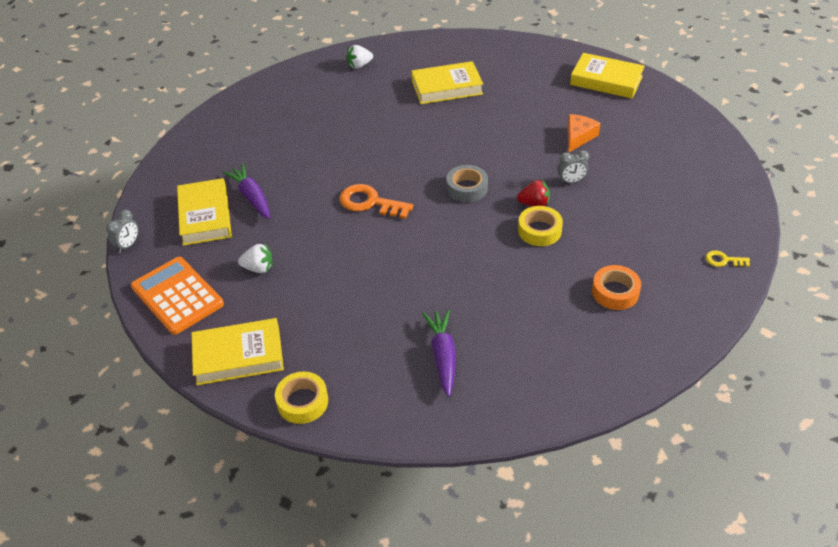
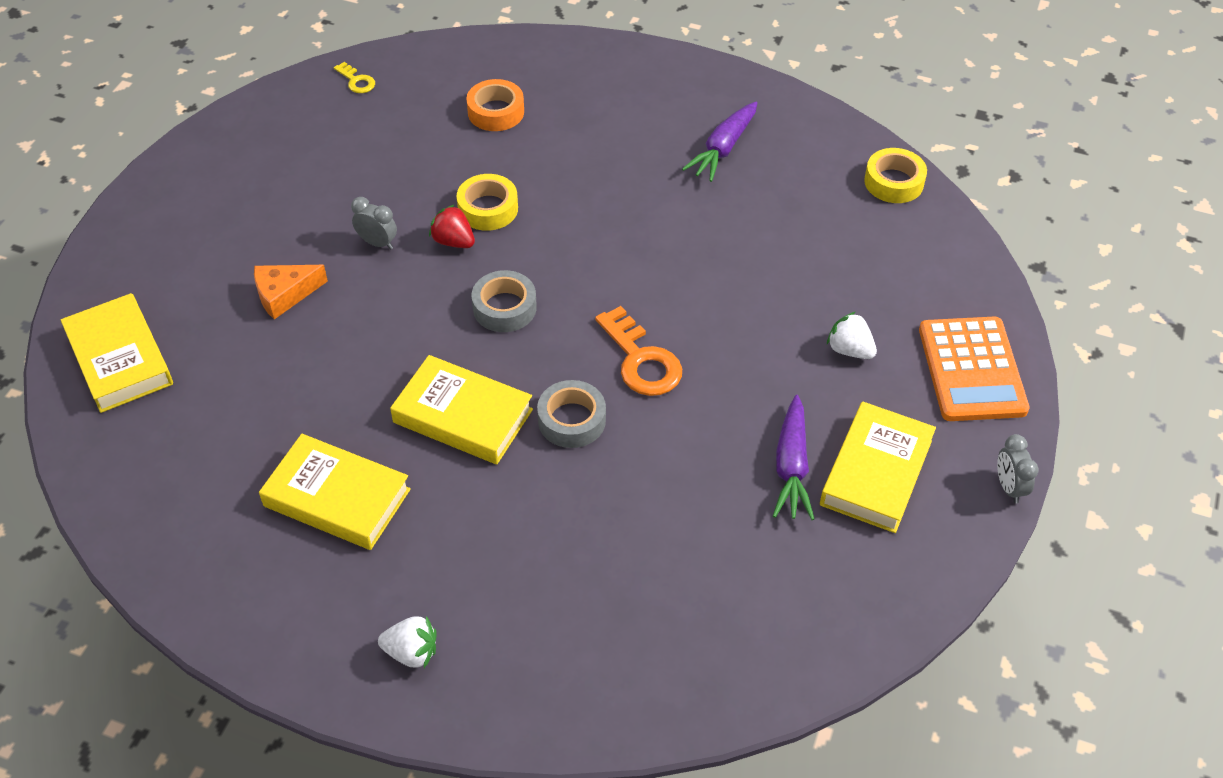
camera: 145 degrees left, 5 degrees up
grey clock [106,210,138,253] -> grey clock turned 75 degrees counterclockwise [997,434,1038,504]
yellow book [192,318,284,385] -> yellow book moved to [390,355,533,465]
none -> grey tape [537,380,606,448]

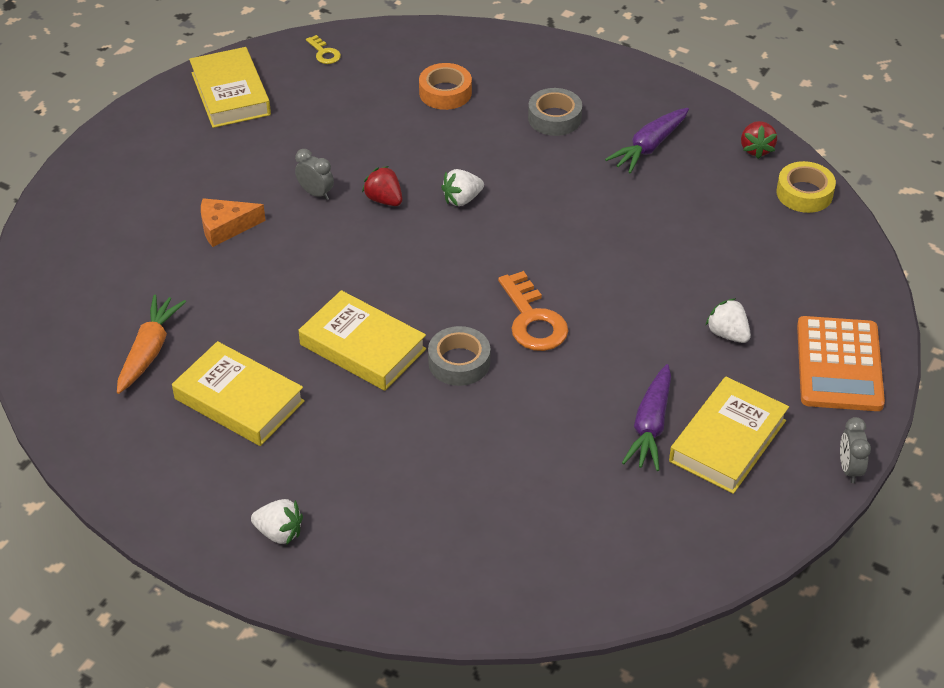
camera: 10 degrees right, 5 degrees down
yellow book [61,293,173,413] -> yellow book moved to [189,47,271,128]
yellow tape [456,174,518,231] -> none
grey tape [471,270,537,332] -> grey tape moved to [528,88,582,136]
none -> orange carrot [117,295,186,394]
none -> white strawberry [441,169,484,206]
none -> red strawberry [741,121,777,159]

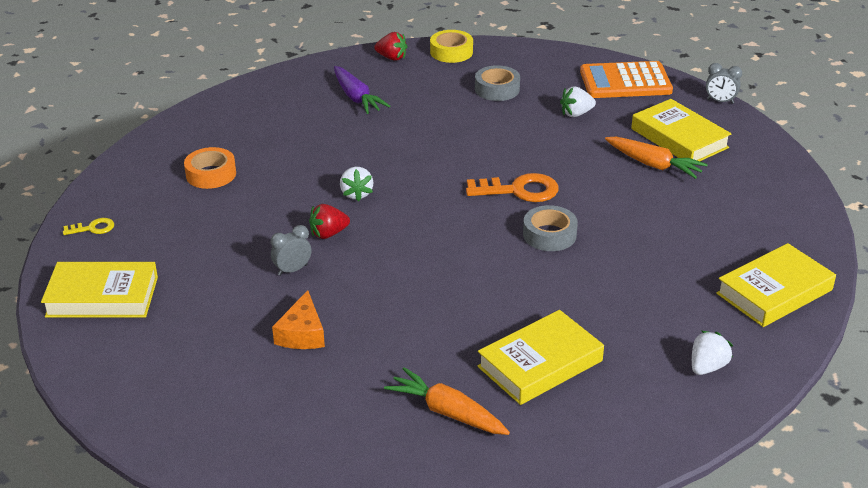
camera: 70 degrees left, 10 degrees down
yellow book [299,290,426,391] -> yellow book moved to [716,243,836,327]
grey tape [528,88,582,136] -> grey tape moved to [475,65,520,101]
purple carrot [622,364,671,471] -> orange carrot [605,137,708,179]
orange calculator [797,316,885,411] -> orange calculator turned 150 degrees clockwise [580,61,673,98]

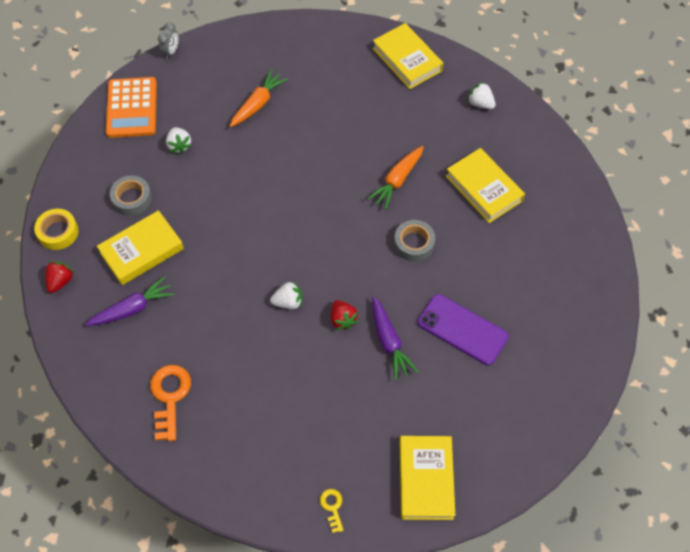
camera: 90 degrees left, 25 degrees up
orange tape [184,147,236,189] -> none
grey clock [271,225,312,276] -> purple carrot [372,296,419,380]
orange cheese [272,290,325,349] -> purple phone [418,294,509,365]
orange carrot [384,367,510,435] -> orange carrot moved to [367,146,424,209]
orange key [466,173,559,202] -> orange key moved to [150,365,191,441]
grey tape [523,205,578,251] -> grey tape moved to [394,220,435,262]
yellow book [631,99,732,165] -> yellow book moved to [97,210,184,285]

